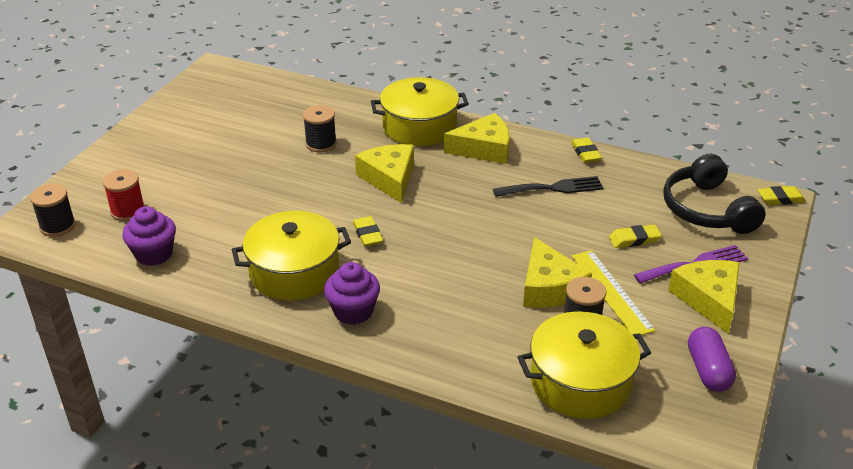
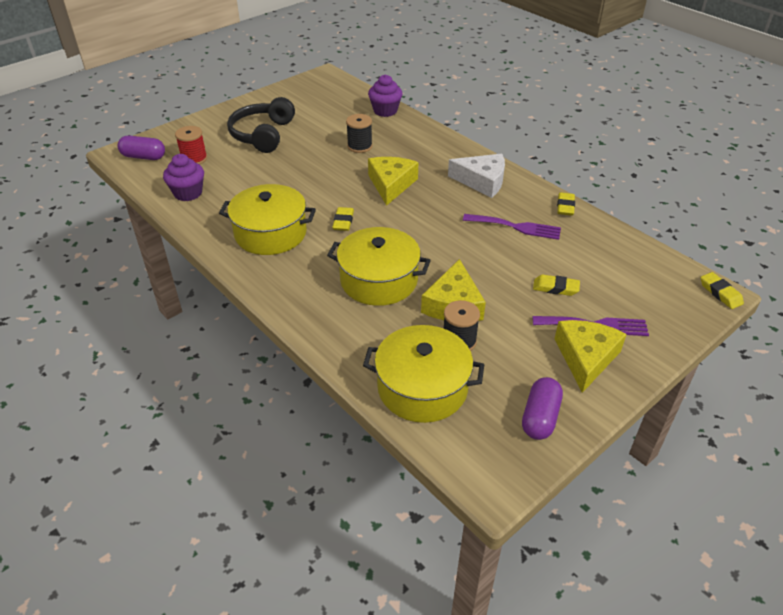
camera: 25 degrees right, 5 degrees up
black spool [30,184,76,237] -> purple capsule [118,135,165,160]
purple cupcake [324,262,380,325] -> purple cupcake moved to [368,75,403,117]
yellow pot [371,77,469,146] -> yellow pot moved to [327,227,431,306]
yellow cheese [444,113,510,164] -> white cheese [448,154,505,198]
black fork [493,176,604,197] -> purple fork [463,214,561,240]
yellow ruler [572,250,655,335] -> none
black headphones [663,154,766,234] -> black headphones moved to [227,97,295,153]
yellow eraser [757,186,806,205] -> yellow eraser turned 45 degrees clockwise [701,272,744,309]

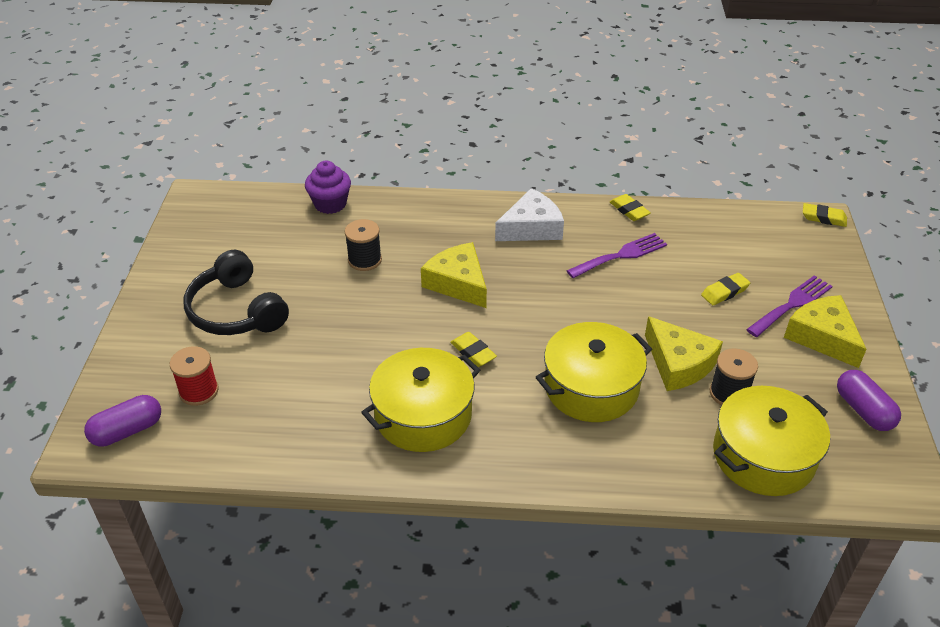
camera: 45 degrees left, 0 degrees up
purple cupcake [163,154,204,201] -> none

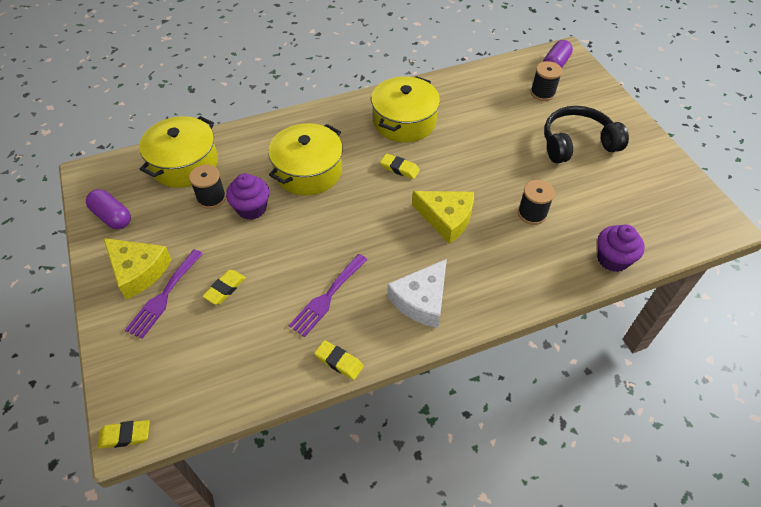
camera: 155 degrees right, 10 degrees up
red spool [170,346,219,406] -> black spool [531,61,562,101]
black headphones [184,250,289,335] -> black headphones turned 45 degrees counterclockwise [544,106,629,164]
yellow cheese [645,316,723,391] -> purple cupcake [226,173,269,220]

